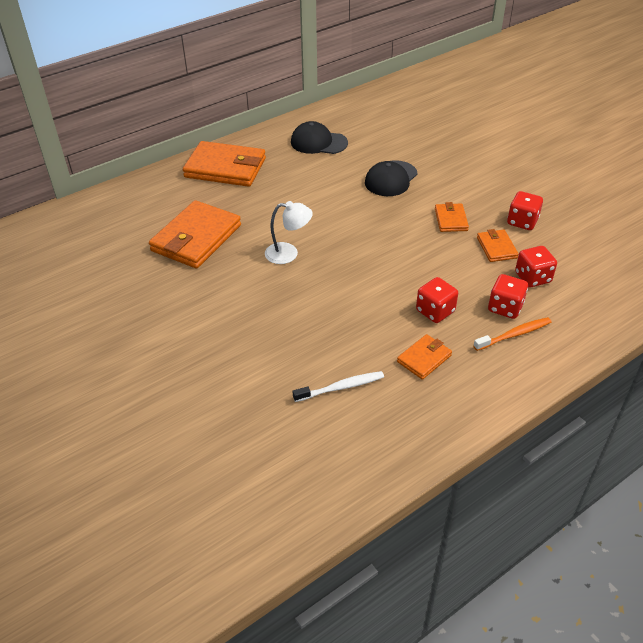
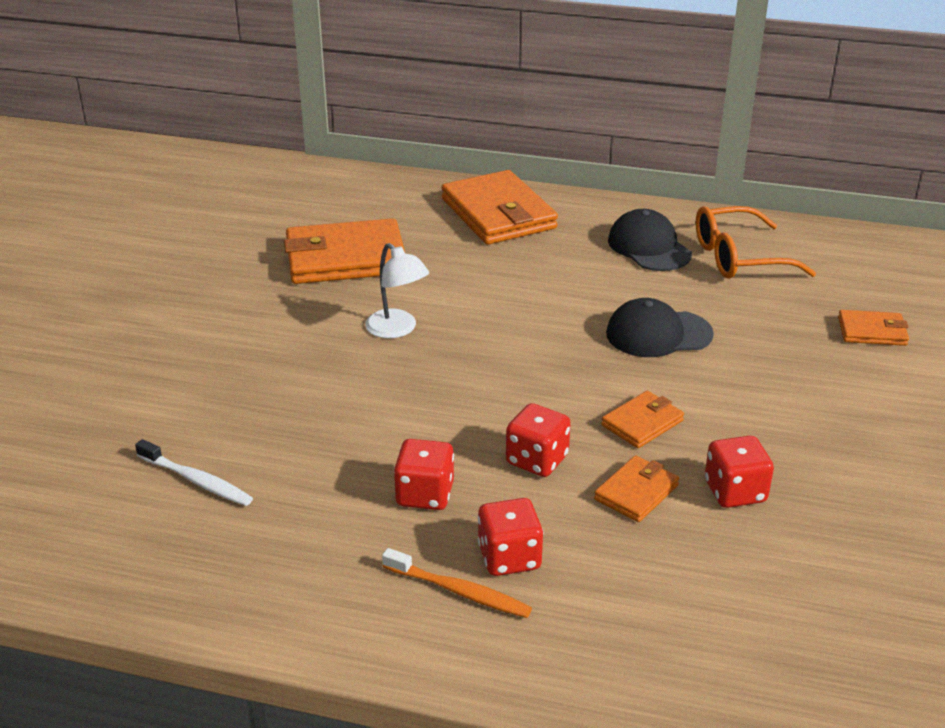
camera: 50 degrees right, 10 degrees down
orange wallet [397,334,452,380] -> orange wallet moved to [838,310,909,346]
red dice [515,246,557,287] -> red dice moved to [506,403,571,477]
none -> orange glasses [696,206,816,279]

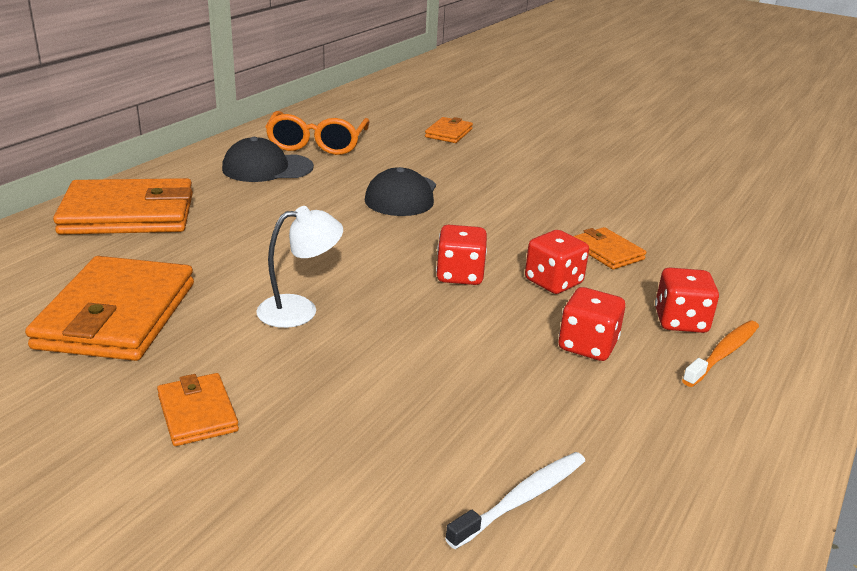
camera: 75 degrees left, 5 degrees down
orange wallet [601,391,684,448] -> orange wallet moved to [157,373,239,446]
red dice [705,436,774,508] -> red dice moved to [436,225,487,285]

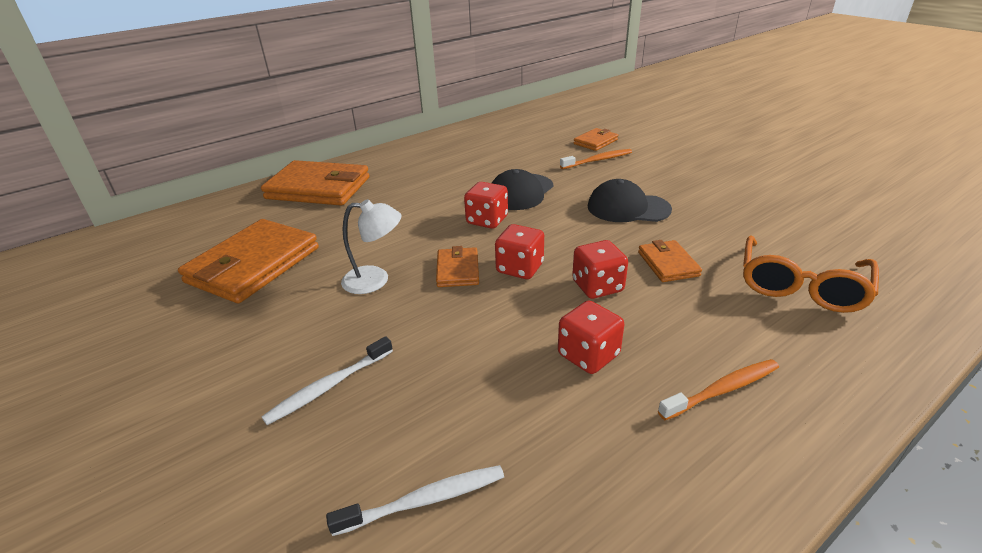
camera: 25 degrees right, 5 degrees up
orange wallet [157,373,239,446] -> orange wallet moved to [436,246,479,287]
black cap [222,137,314,182] -> black cap moved to [588,179,672,222]
orange glasses [265,111,369,155] -> orange glasses moved to [743,235,879,313]
red dice [655,268,719,333] -> red dice moved to [464,182,508,229]
none -> white toothbrush [262,336,393,425]
none -> orange toothbrush [560,149,632,169]

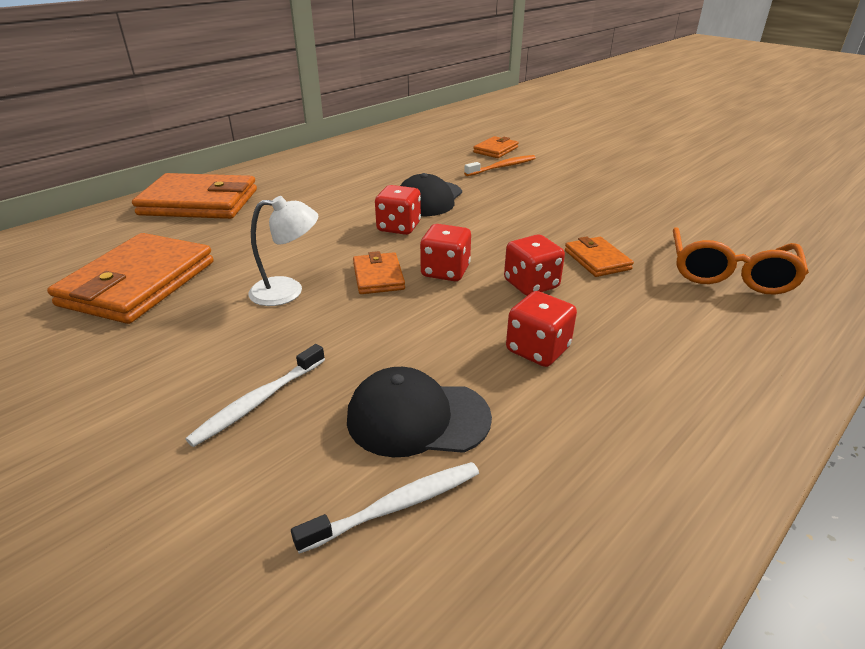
camera: 10 degrees left, 0 degrees up
black cap [588,179,672,222] -> black cap moved to [347,367,492,457]
orange toothbrush [658,359,779,420] -> none

